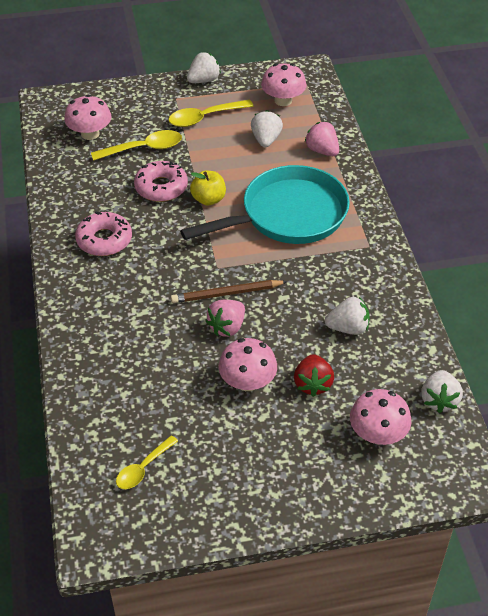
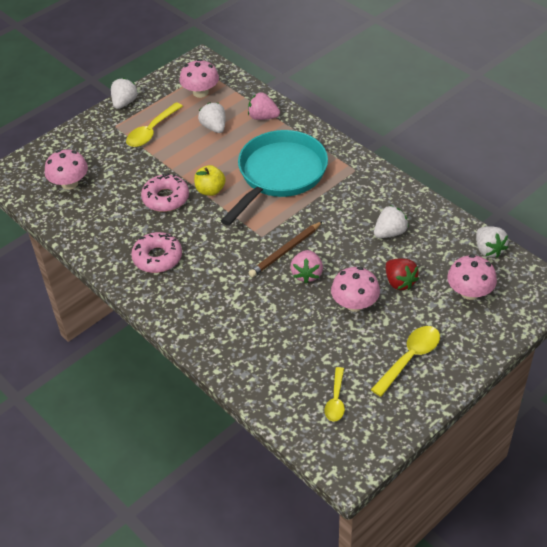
camera: 30 degrees left, 0 degrees up
yellow spoon [91,130,182,161] -> yellow spoon moved to [371,326,440,397]

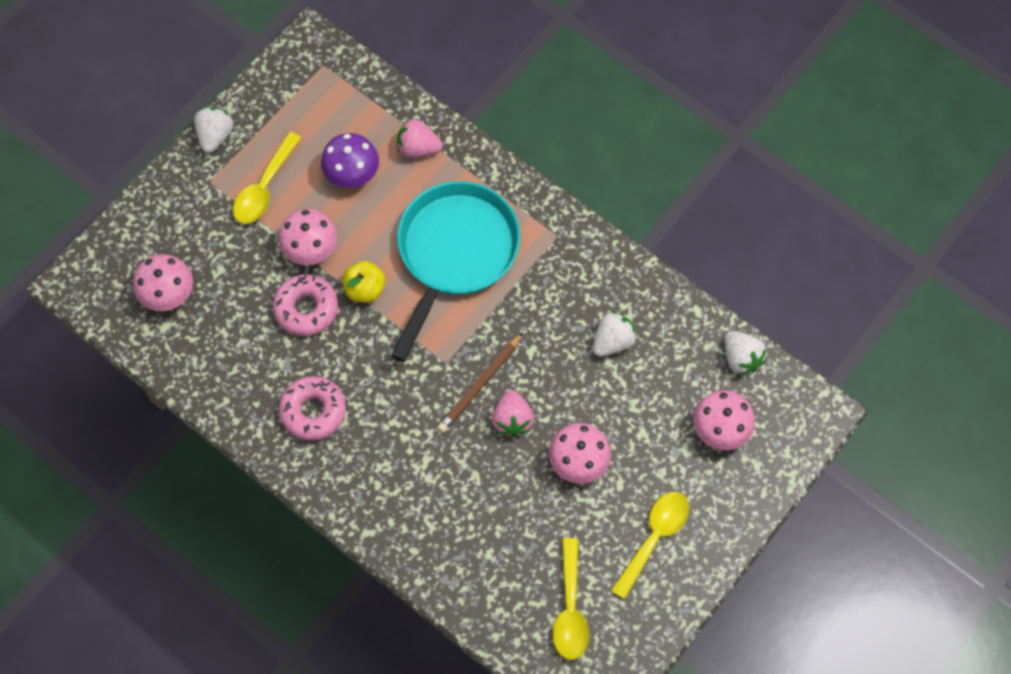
camera: 10 degrees left, 20 degrees up
pink mushroom [179,59,219,98] -> pink mushroom moved to [278,209,338,265]
white strawberry [198,102,225,133] -> purple mushroom [321,133,379,188]
yellow spoon [325,367,345,422] -> yellow spoon [552,538,589,660], size x1.52
red strawberry [386,259,419,290] -> none

